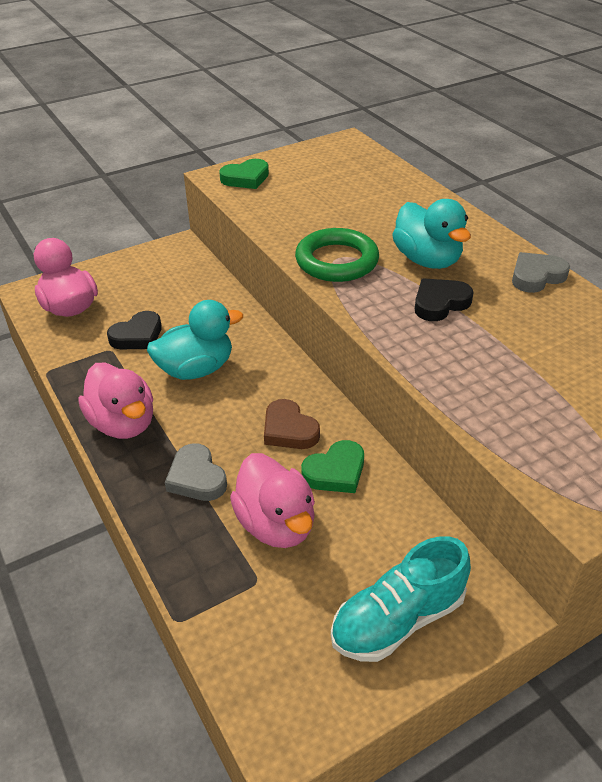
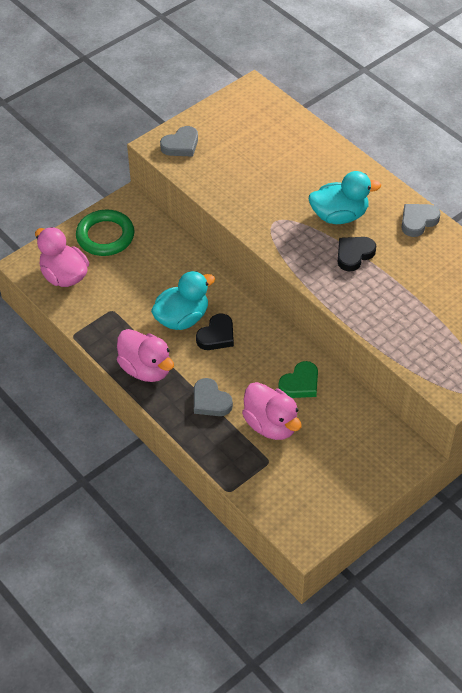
camera: 10 degrees left, 10 degrees up
black heart [107,311,162,349] -> black heart moved to [196,313,234,350]
green heart [219,159,269,189] -> grey heart [160,126,198,157]
brown heart [264,399,320,449] -> none
green ring [295,228,379,282] -> green ring moved to [76,210,135,256]
turquoise shoe [331,536,471,662] -> none
turquoise duck [392,199,471,269] -> turquoise duck turned 60 degrees counterclockwise [309,171,381,224]

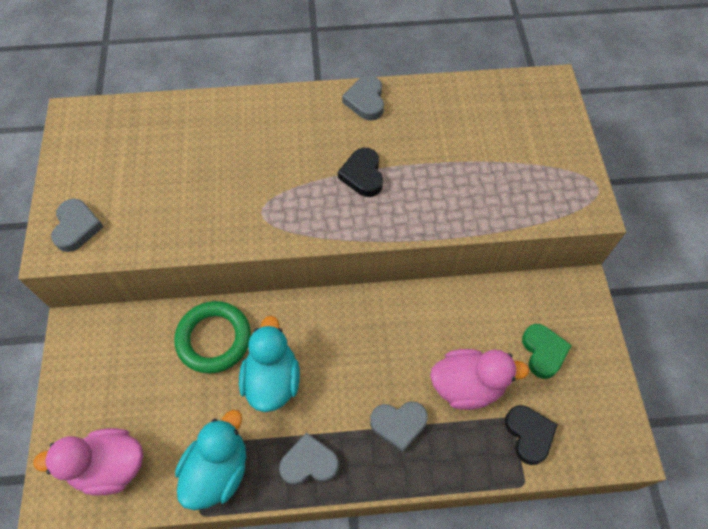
camera: 55 degrees left, 10 degrees up
green ring [76,210,135,256] -> green ring moved to [174,301,251,374]
pink duck [117,329,174,382] -> grey heart [279,432,339,485]
black heart [196,313,234,350] -> black heart moved to [505,405,558,465]
green heart [278,361,318,398] -> green heart moved to [522,324,572,379]
turquoise duck [309,171,381,224] -> turquoise duck moved to [175,410,246,510]

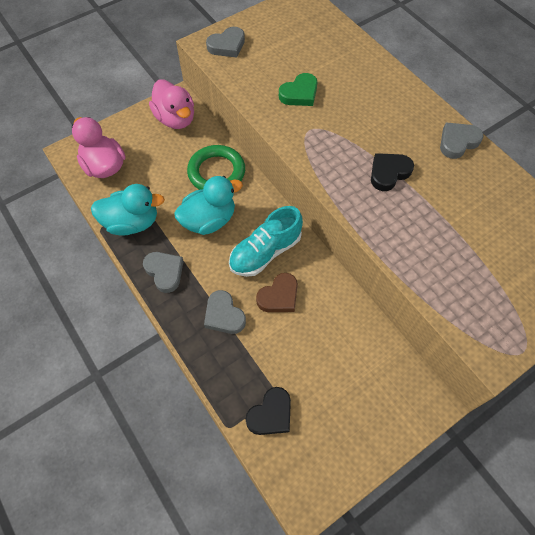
camera: 60 degrees right, 0 degrees up
pink duck [430,349,530,410] -> pink duck moved to [149,80,194,129]
green heart [522,324,572,379] -> green heart moved to [279,73,317,106]
none -> turquoise shoe [229,206,303,277]
none -> brown heart [256,273,298,312]

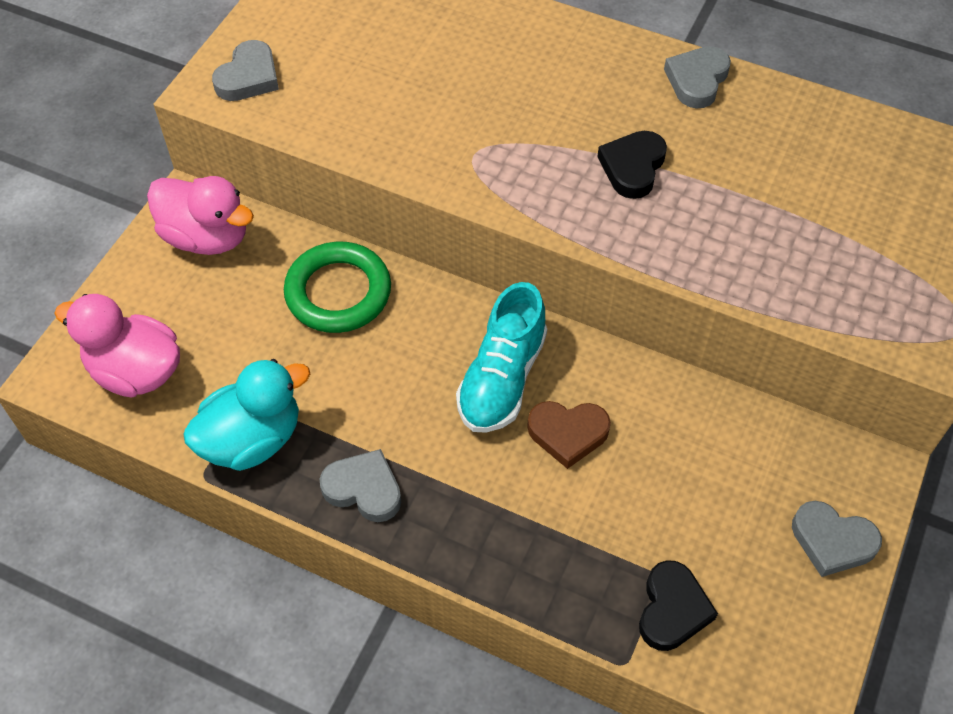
camera: 30 degrees left, 5 degrees down
turquoise duck [174,176,243,235] -> none
grey heart [204,290,246,334] -> grey heart moved to [792,501,882,577]
brown heart [256,273,298,312] -> brown heart turned 75 degrees clockwise [527,401,611,469]
green heart [279,73,317,106] -> none

